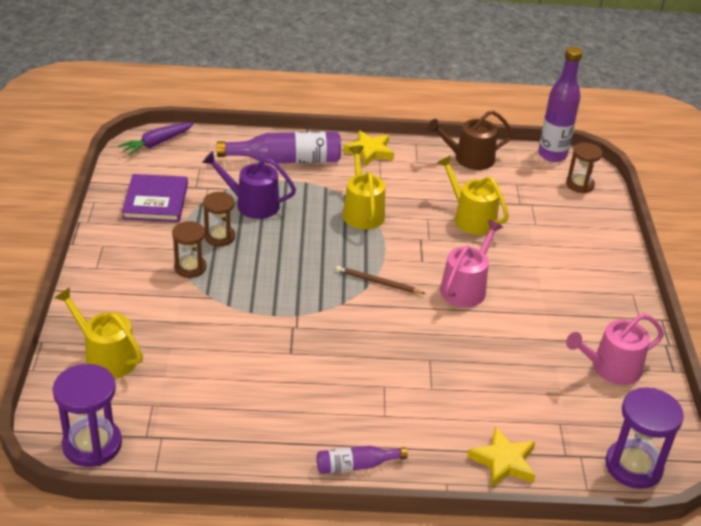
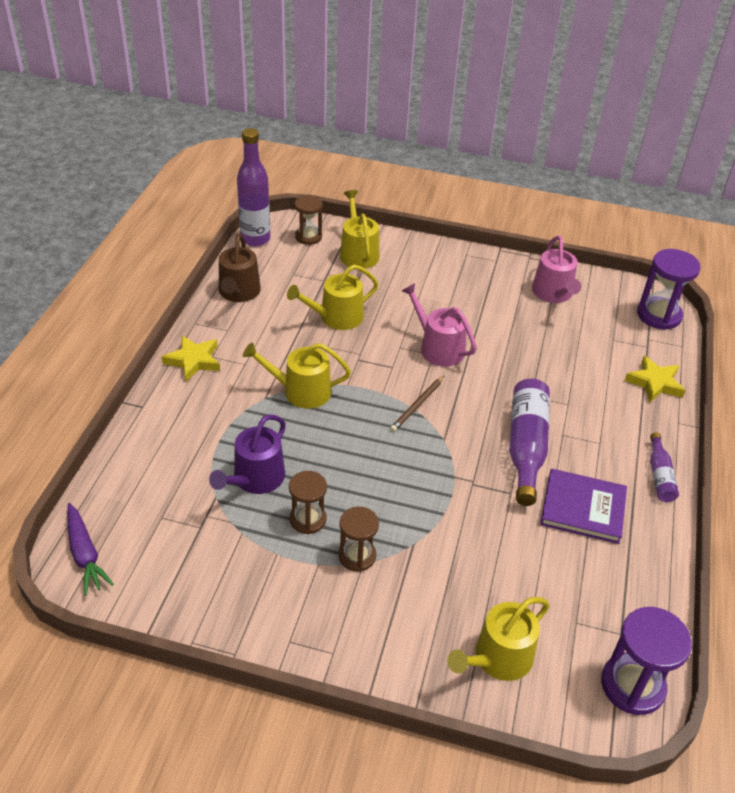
camera: 75 degrees left, 5 degrees up
purple book [122,174,188,222] -> purple book moved to [540,469,627,544]
purple bottle [217,131,341,164] -> purple bottle moved to [509,379,550,506]
none -> yellow watering can [340,190,379,269]

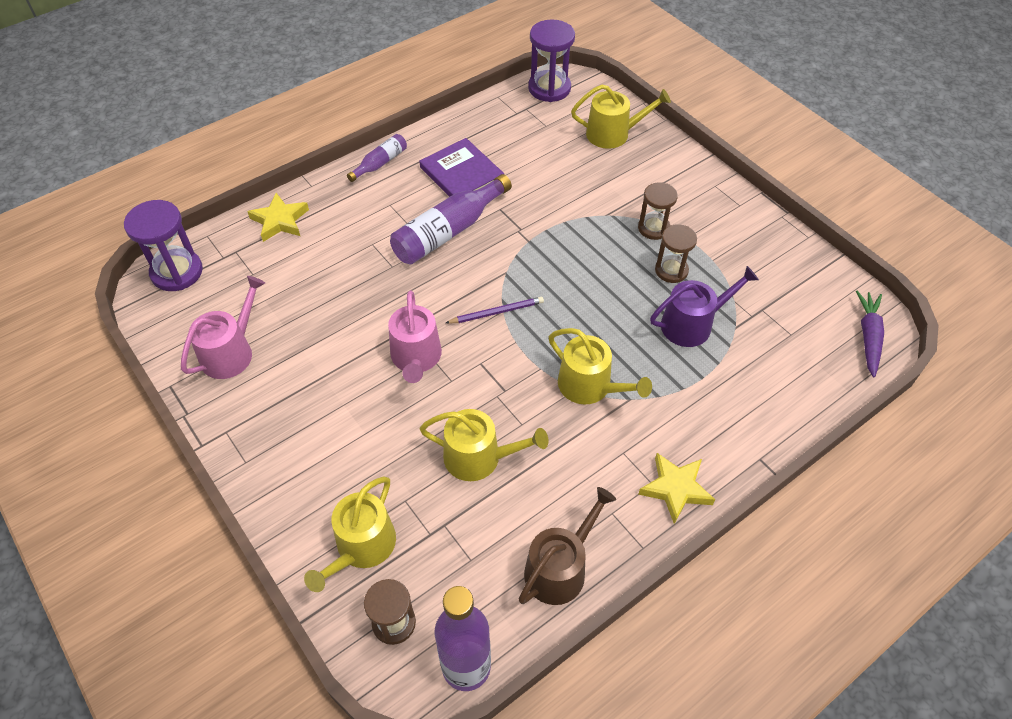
camera: 140 degrees left, 10 degrees up
brown pencil [390,375,445,432] -> purple pencil [446,297,544,323]

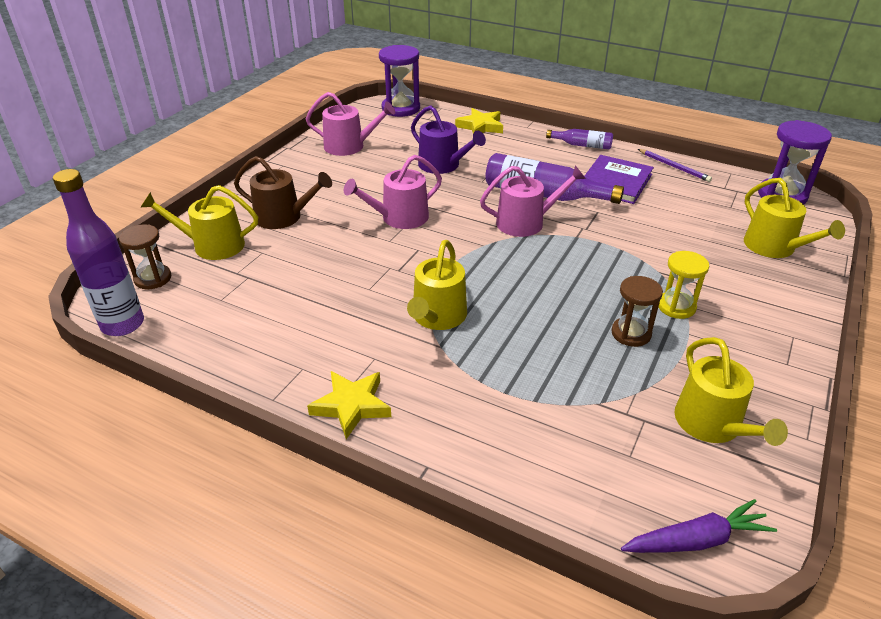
camera: 65 degrees right, 15 degrees down
yellow watering can [419,409,549,481] -> yellow watering can moved to [674,337,788,446]
purple pencil [446,297,544,323] -> purple pencil moved to [638,149,712,182]
brown watering can [519,487,616,605] -> brown watering can moved to [234,156,332,229]
brown hourglass [638,182,678,240] -> yellow hourglass [659,251,709,319]
purple watering can [650,266,759,347] -> purple watering can moved to [411,105,486,174]
none -> pink watering can [480,165,586,237]

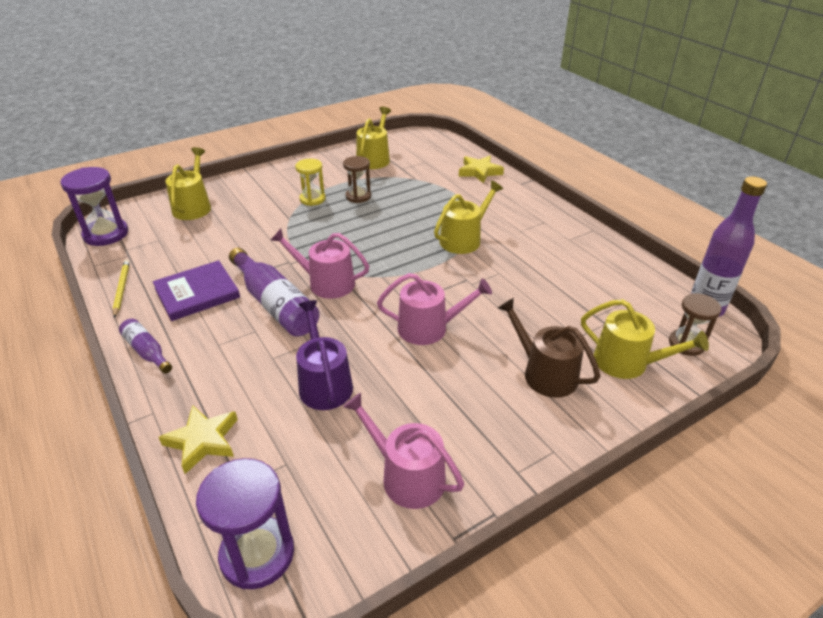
camera: 150 degrees left, 0 degrees up
yellow star [307,371,391,439] -> yellow star moved to [459,156,504,184]
purple carrot [621,499,777,553] -> none
purple pencil [638,149,712,182] -> yellow pencil [113,260,130,318]

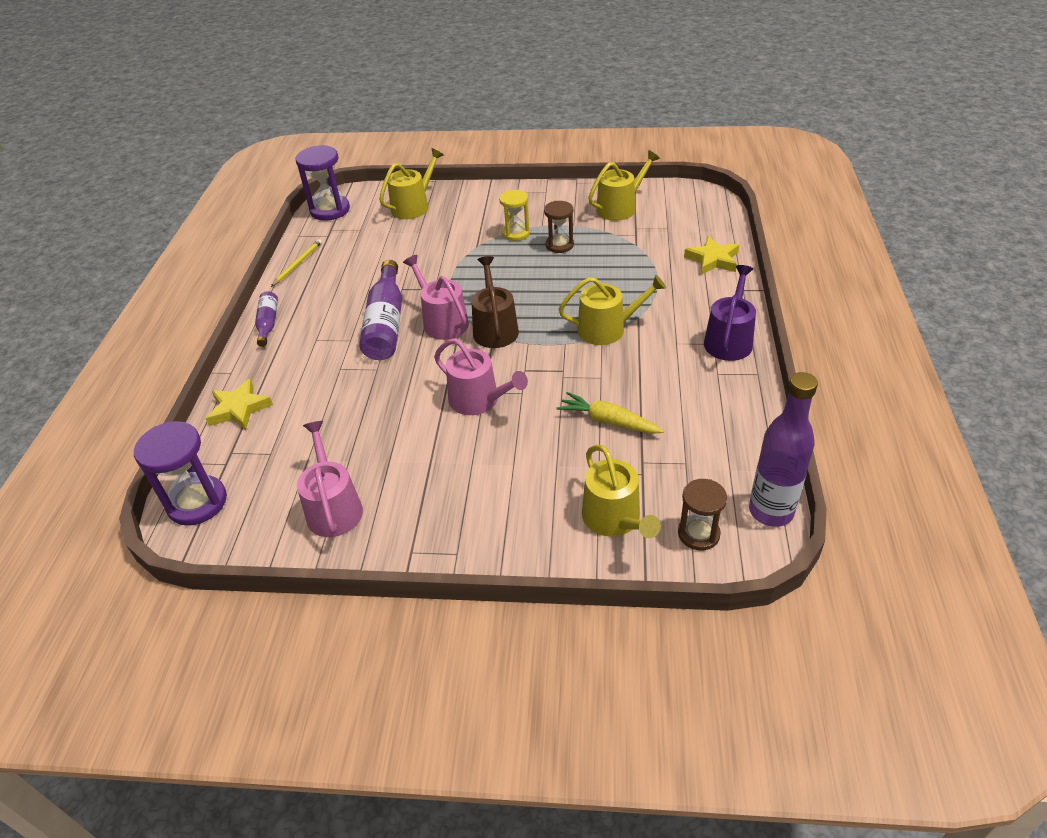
camera: 40 degrees right, 5 degrees up
purple book [153,260,240,321] -> none
purple watering can [296,300,353,410] -> purple watering can moved to [704,265,756,361]
brown watering can [498,298,600,398] -> brown watering can moved to [472,256,519,348]
none -> yellow carrot [557,392,664,434]

